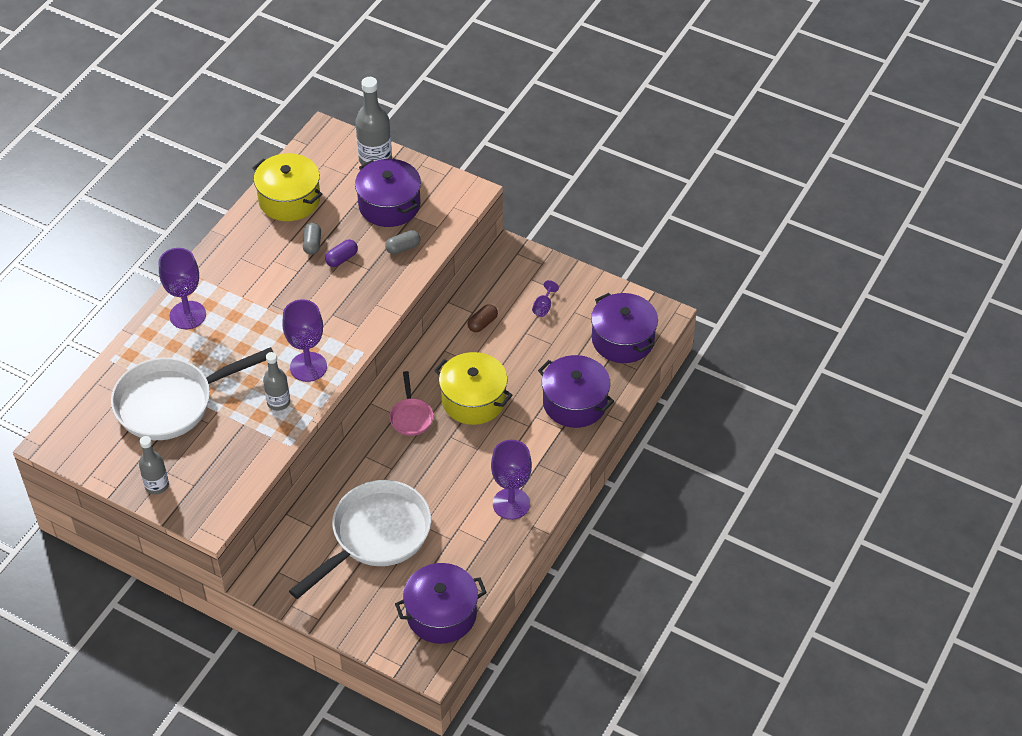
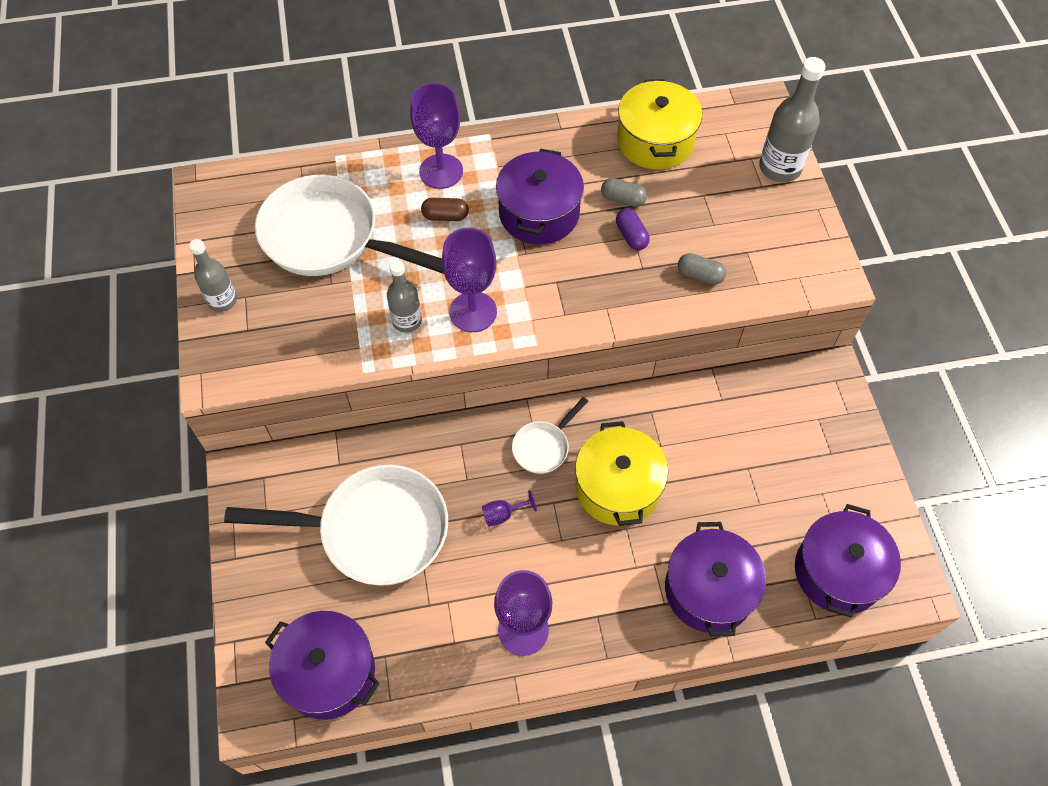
camera: 50 degrees right, 10 degrees up
grey capsule [303,223,321,255] -> grey capsule turned 60 degrees clockwise [601,178,647,207]
purple capsule [325,239,358,267] -> purple capsule turned 60 degrees clockwise [616,209,650,250]
purple pot [355,159,421,227] -> purple pot moved to [496,149,584,245]
pink pan [389,371,433,436] -> white pan [512,397,589,474]
brown capsule [468,304,498,332] -> brown capsule moved to [421,198,469,221]
purple goblet [532,280,559,317] -> purple goblet moved to [482,490,537,527]

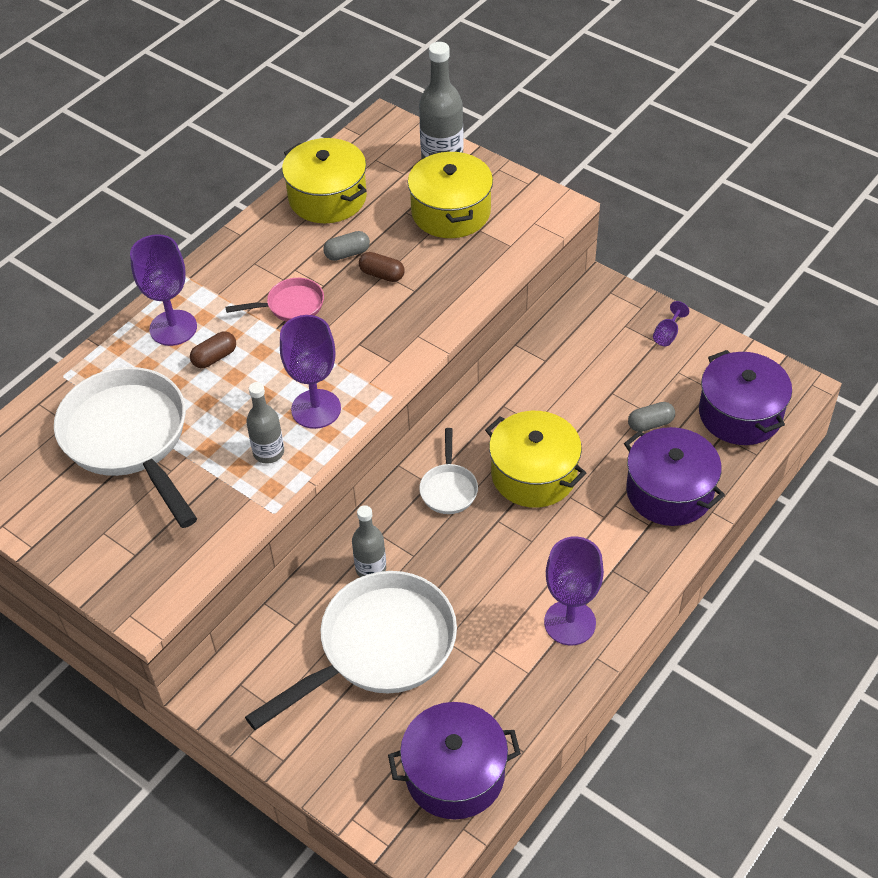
camera: 40 degrees left, 10 degrees down
grey bottle [189,239,237,312] -> grey bottle moved to [352,505,386,577]
white pan [255,175,444,276] -> white pan turned 75 degrees clockwise [54,367,197,528]
purple goblet [482,490,537,527] -> purple goblet moved to [653,301,689,346]
purple pot [496,149,584,245] -> pink pan [225,278,324,322]
purple capsule [616,209,650,250] -> brown capsule [359,252,404,282]
grey capsule [678,253,726,285] -> grey capsule moved to [628,402,675,432]
none -> yellow pot [408,151,493,238]

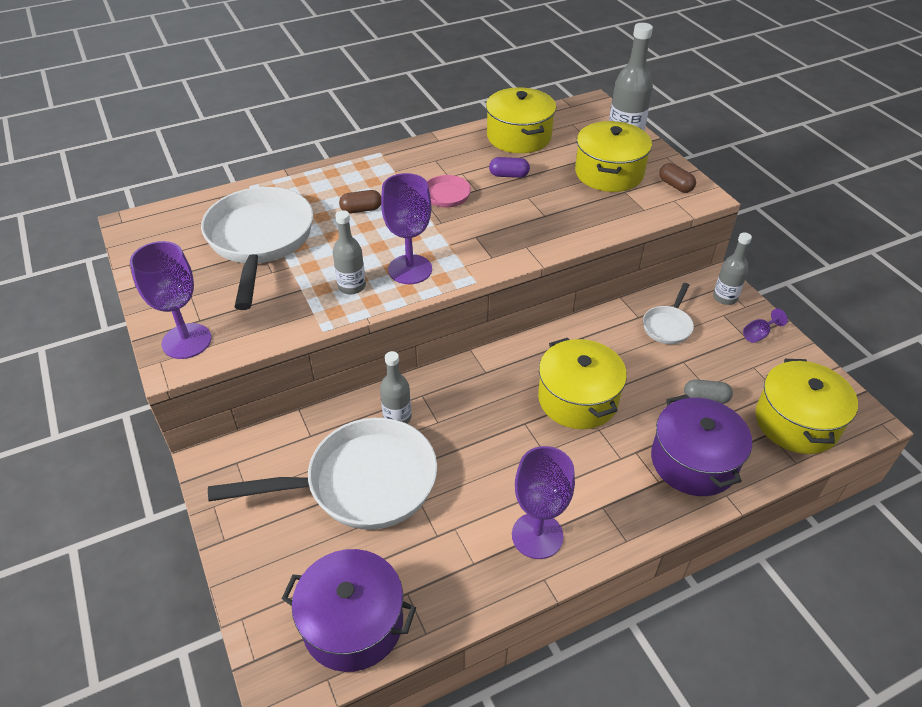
camera: 25 degrees right, 5 degrees down
purple goblet [130,234,197,346] -> purple goblet moved to [130,241,211,359]
grey capsule [323,231,370,261] -> purple capsule [489,157,530,178]
brown capsule [359,252,404,282] -> brown capsule moved to [659,163,696,193]
white pan [419,428,478,514] -> white pan moved to [643,283,694,344]
purple pot [699,350,792,445] -> yellow pot [755,359,858,454]
none -> grey bottle [713,232,752,305]

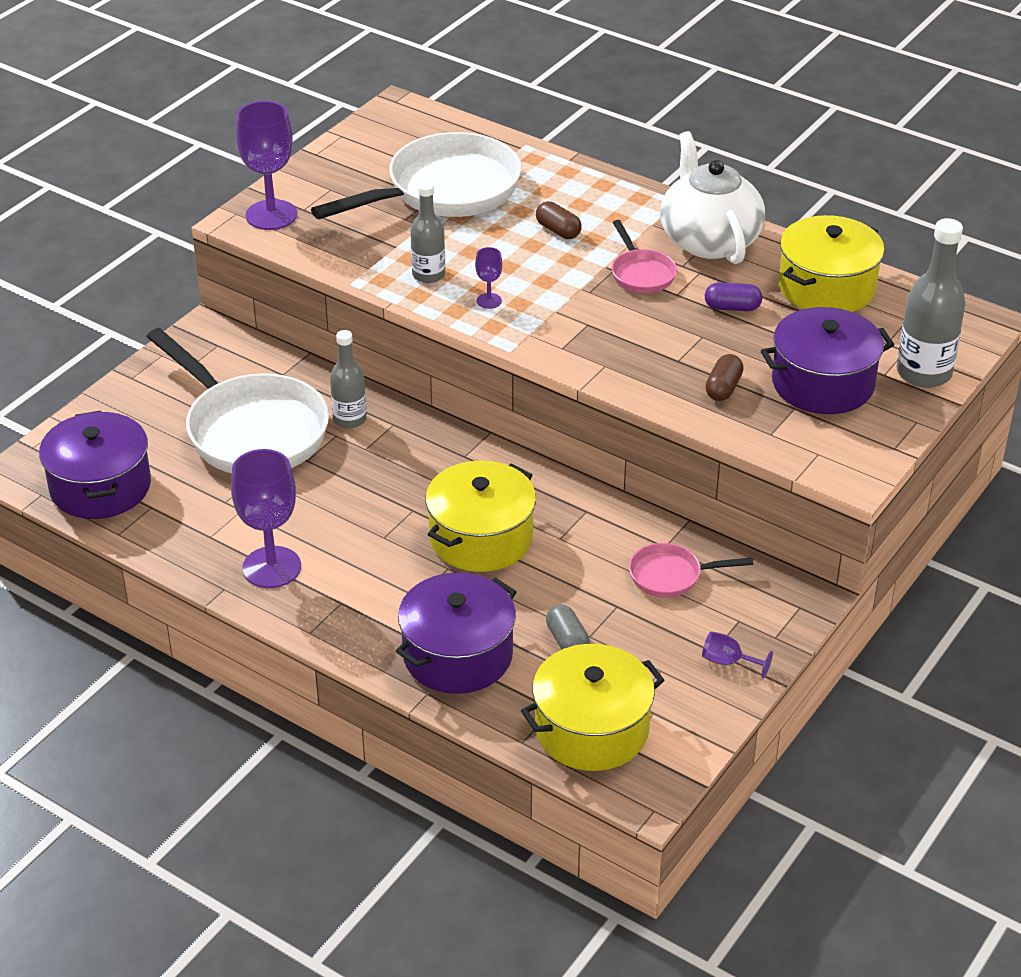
camera: 60 degrees right, 5 degrees down
purple goblet [381,173,432,284] -> purple goblet [475,247,502,309], size x0.46
purple capsule [489,157,530,178] -> purple capsule turned 60 degrees counterclockwise [705,283,762,311]
yellow pot [575,121,652,192] -> purple pot [761,307,894,414]
white pan [643,283,694,344] -> pink pan [629,543,753,598]
brown capsule [659,163,696,193] -> brown capsule moved to [705,354,744,401]
grey bottle [713,232,752,305] -> none
none -> white teapot [660,131,765,264]

